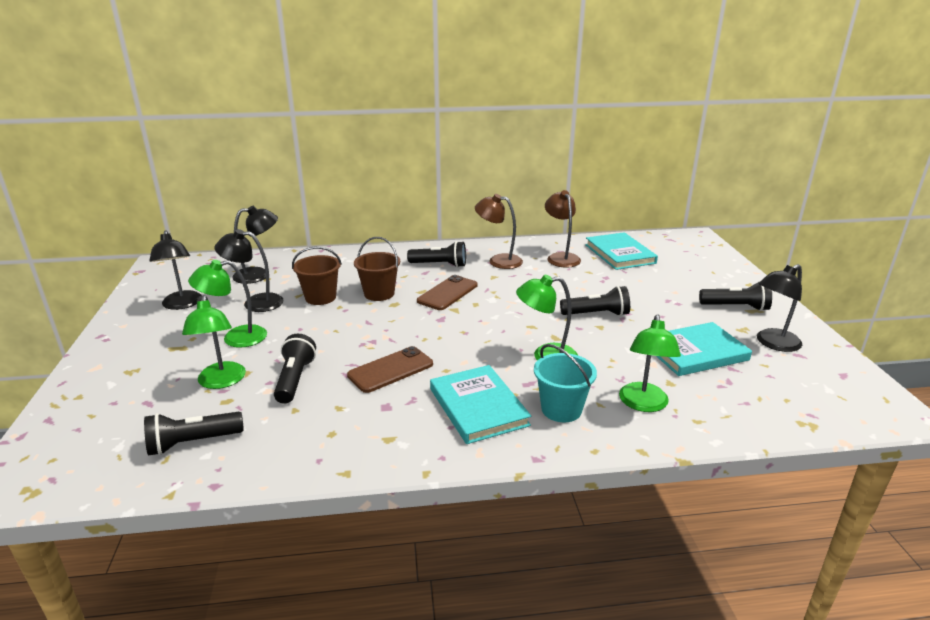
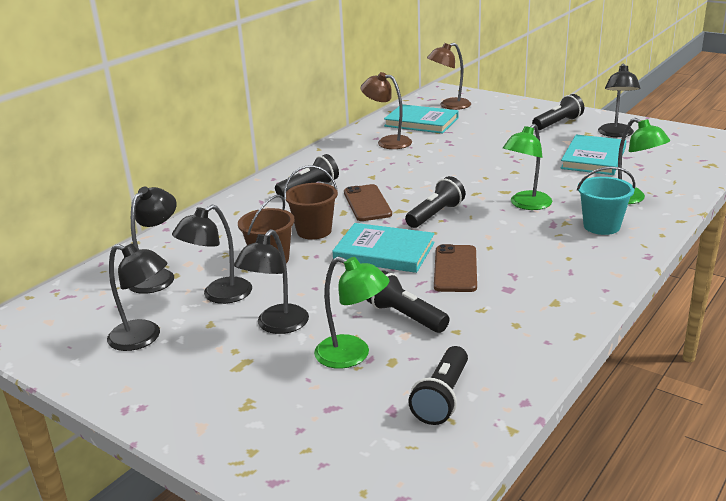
camera: 45 degrees left, 0 degrees up
green lamp [188,260,267,348] -> black lamp [234,229,309,334]
turquoise book [430,365,531,444] -> turquoise book moved to [332,223,435,273]
brown lamp [475,194,523,269] -> brown lamp moved to [427,43,471,110]
black flashlight [560,286,630,316] -> black flashlight moved to [405,176,465,228]

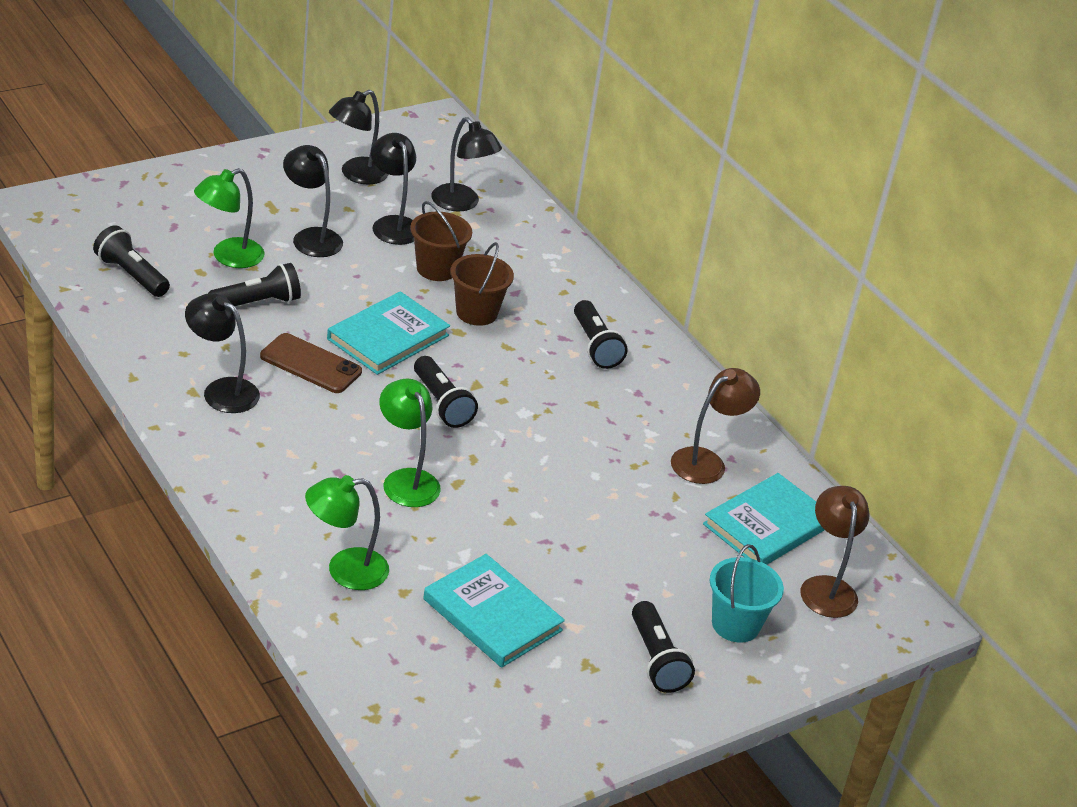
camera: 105 degrees right, 10 degrees up
brown phone [344,184,392,221] -> none
turquoise bucket [577,166,635,235] -> turquoise bucket moved to [710,544,784,643]
black lamp [598,63,640,137] -> black lamp moved to [185,293,260,413]

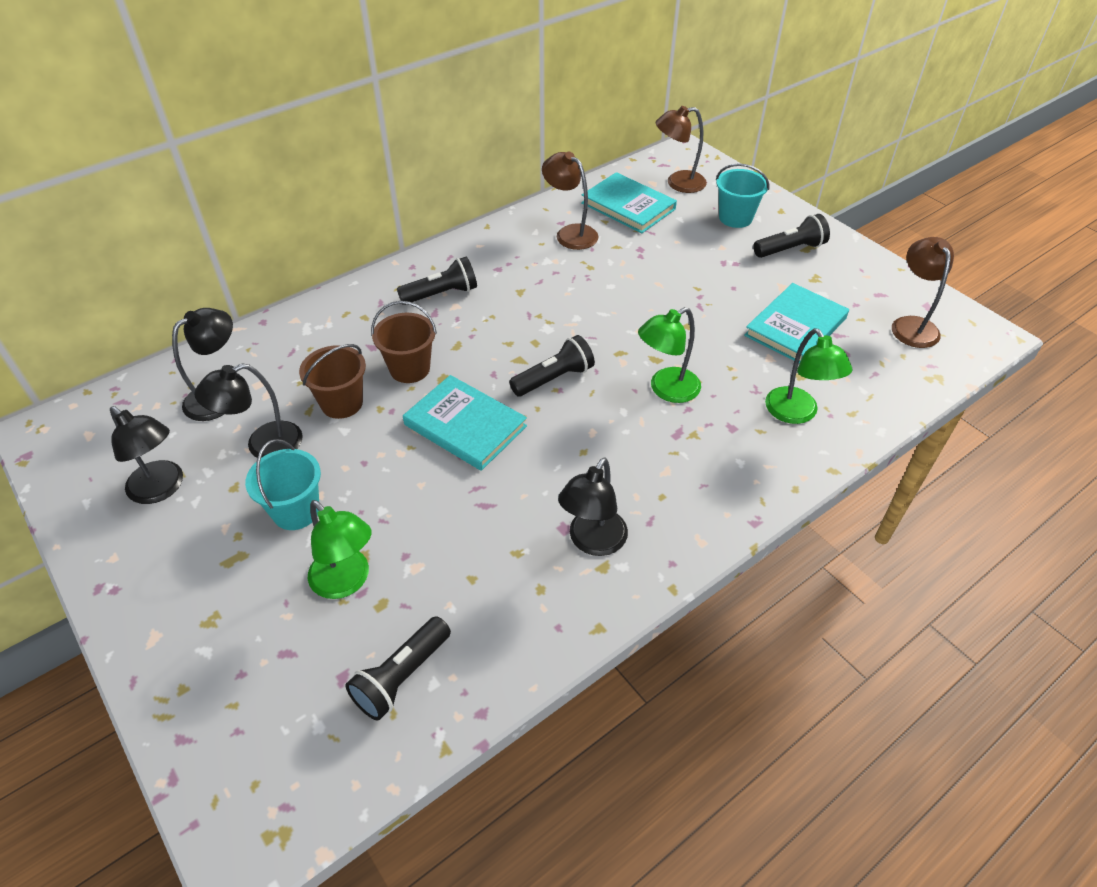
camera: 90 degrees left, 10 degrees up
black flashlight [208,263,301,306] -> none
brown phone [260,333,362,393] -> none
black lamp [283,145,343,257] -> turquoise bucket [245,439,321,530]
none -> brown lamp [892,237,954,348]

